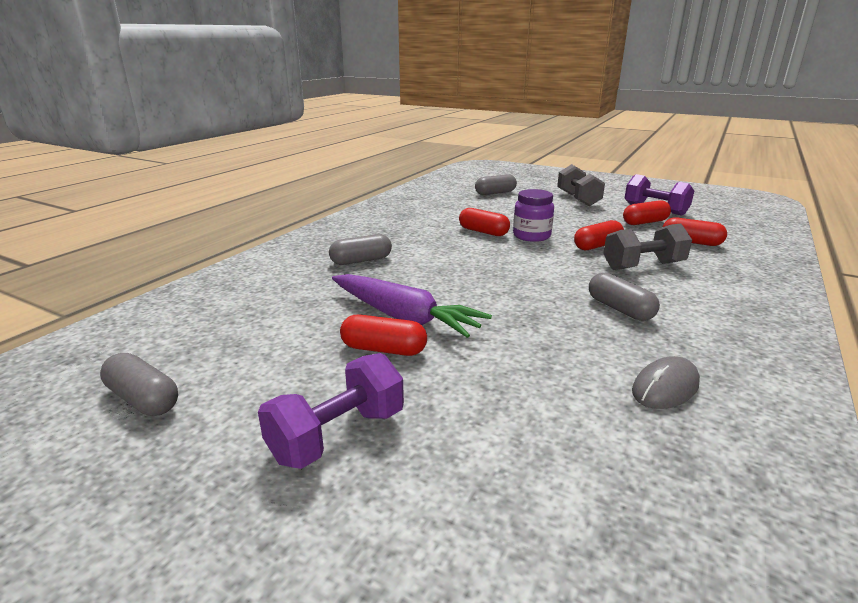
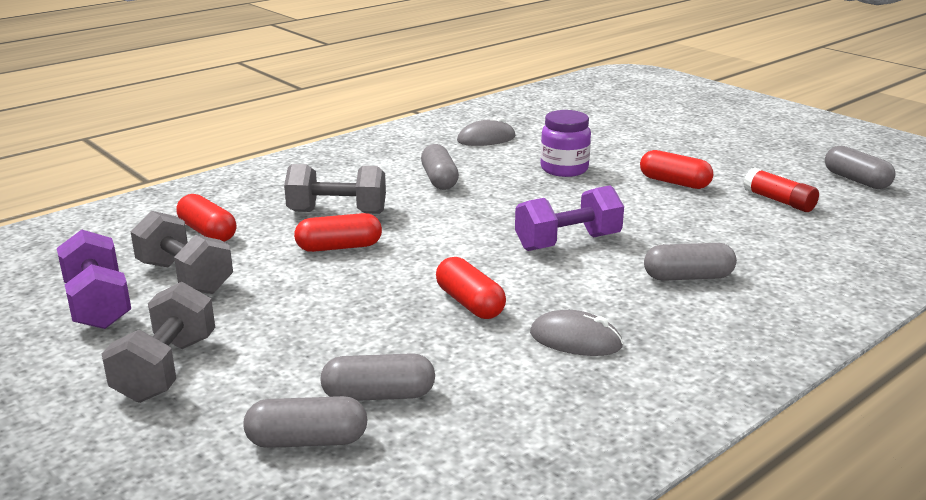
camera: 160 degrees left, 0 degrees up
purple dumbbell [258,353,404,469] -> purple dumbbell moved to [515,185,624,251]
purple carrot [332,274,492,338] -> none
purple jar [513,189,554,242] -> purple jar moved to [540,110,591,177]
red capsule [623,200,671,225] -> grey dumbbell [131,211,233,294]
none -> grey capsule [320,353,435,401]
none -> grey mouse [530,310,623,356]
none -> red glue stick [743,167,819,212]

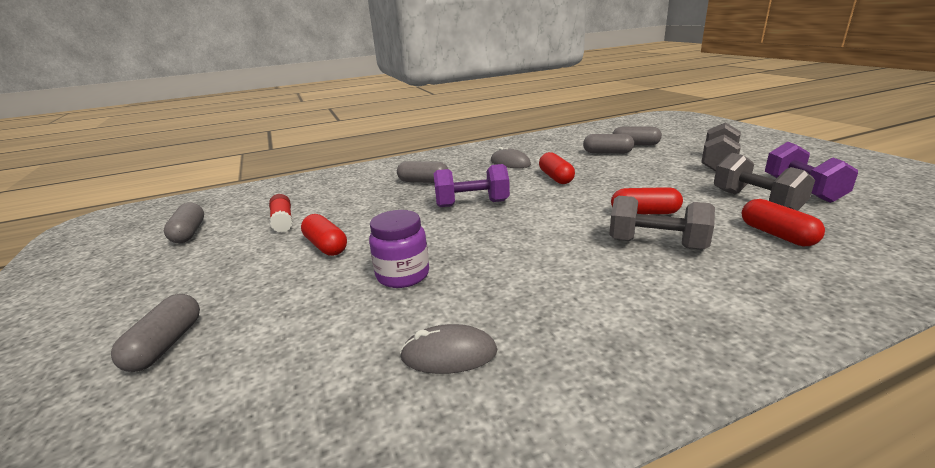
camera: 160 degrees left, 0 degrees up
grey capsule [421,144,459,190] -> grey capsule moved to [111,294,200,372]

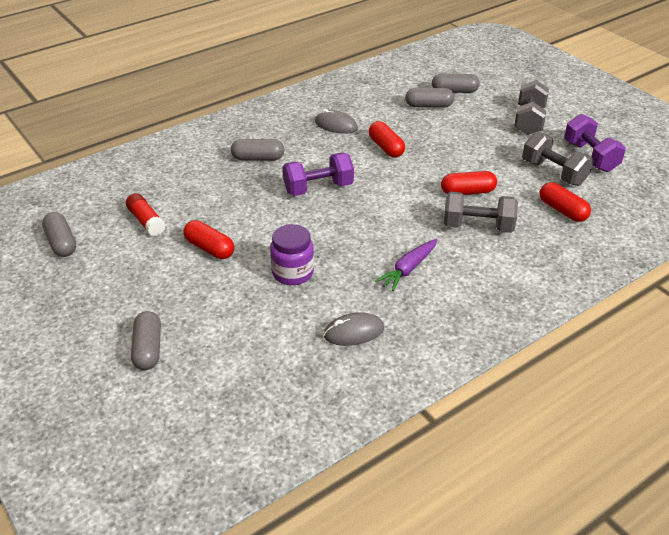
camera: 15 degrees left, 15 degrees up
none -> purple carrot [375,239,438,291]

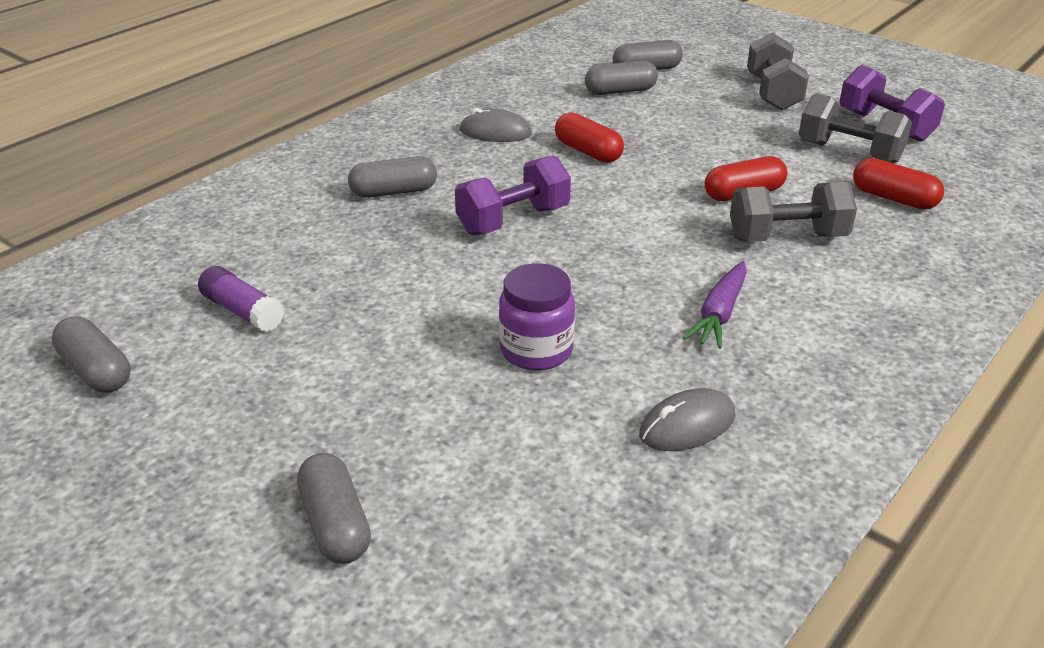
camera: 15 degrees left, 5 degrees down
red glue stick [126,193,166,236] -> purple glue stick [198,266,284,332]
red capsule [184,220,234,259] -> none

